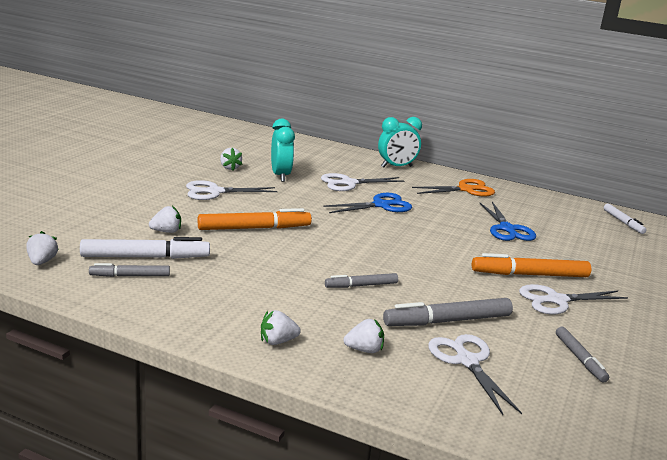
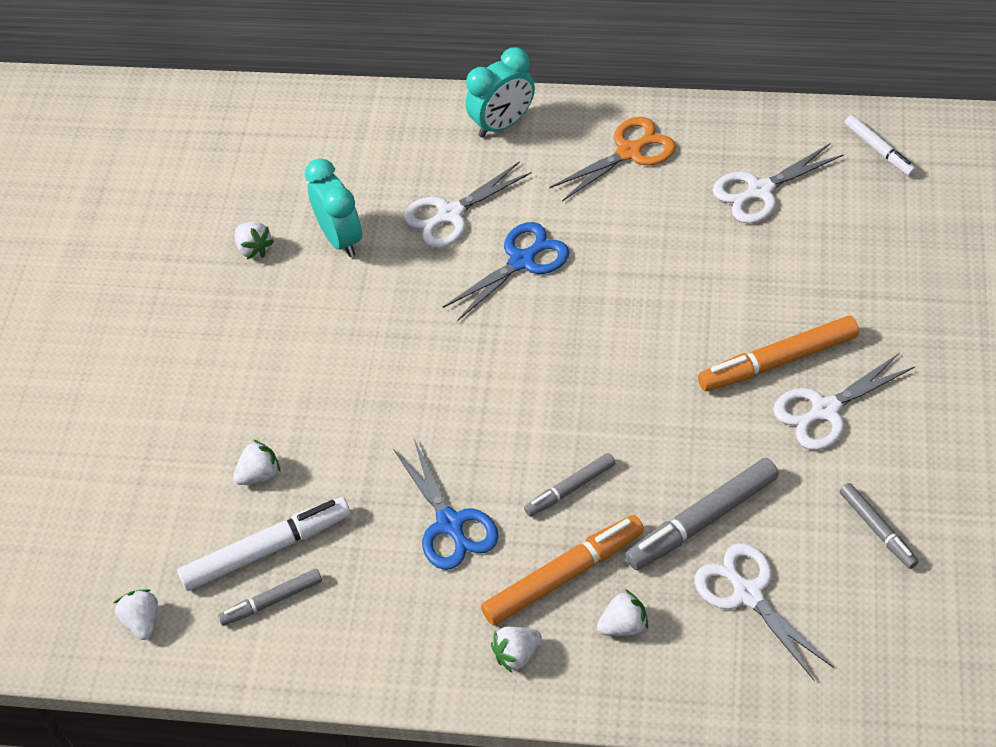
camera: 10 degrees left, 30 degrees up
white scissors [186,180,277,200] -> white scissors moved to [713,144,844,224]
orange marker [198,208,312,230] -> orange marker moved to [481,515,644,626]
blue scissors [480,202,536,241] -> blue scissors moved to [393,439,498,570]

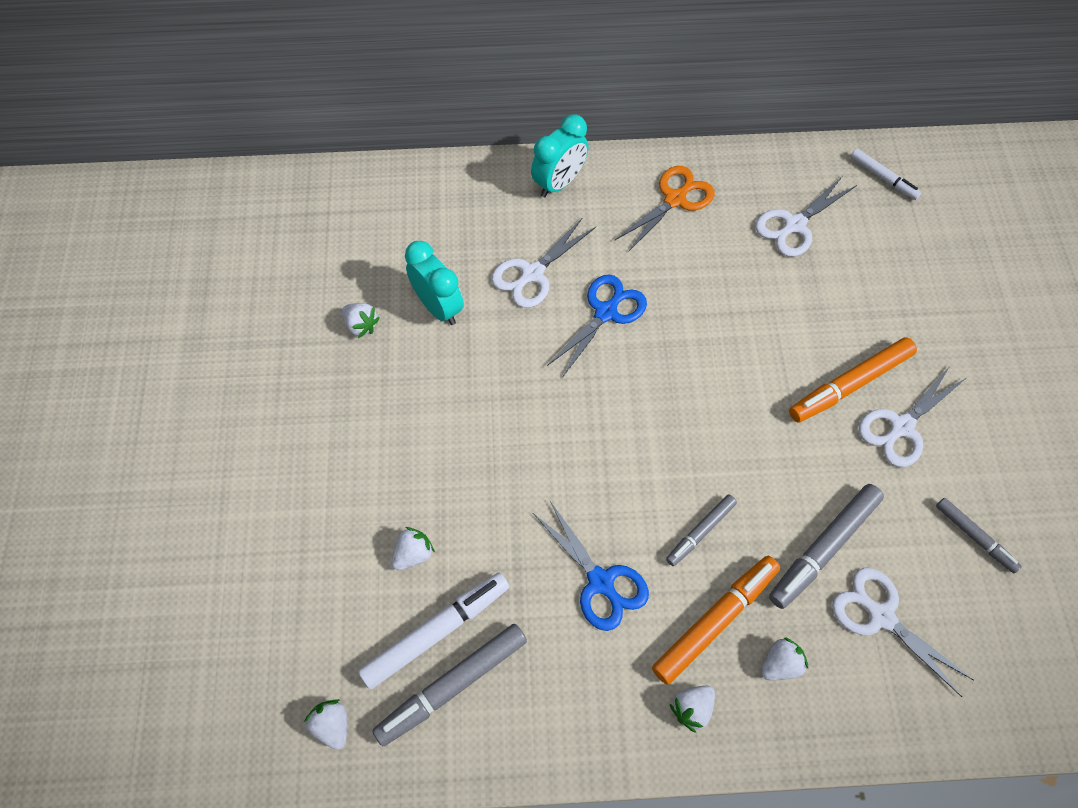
camera: 15 degrees left, 10 degrees up
grey marker [218,569,322,626] -> grey marker [372,624,527,746], size x1.69

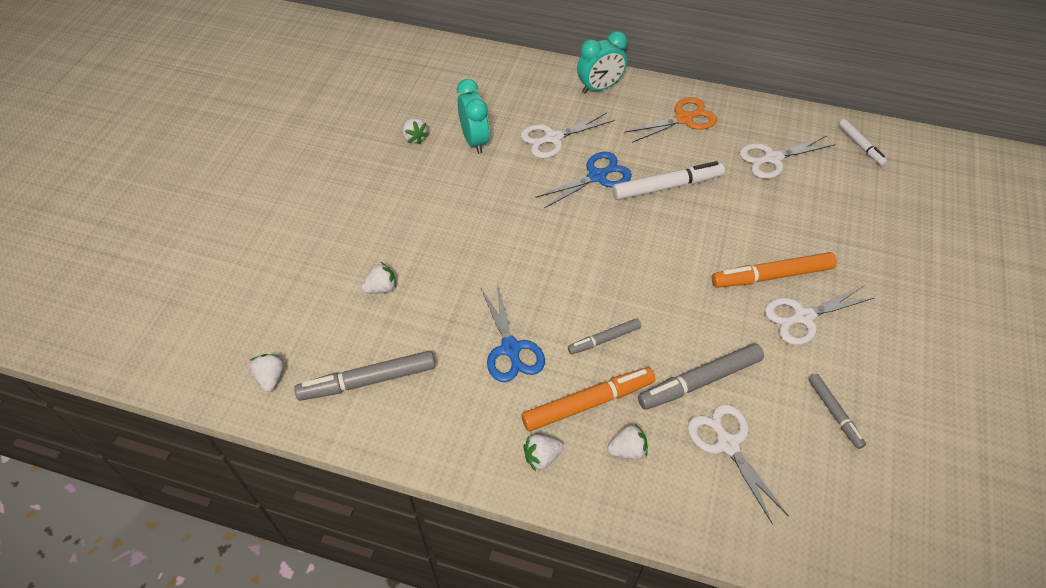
camera: 20 degrees right, 10 degrees down
white marker [358,572,509,690] -> white marker moved to [612,161,725,200]

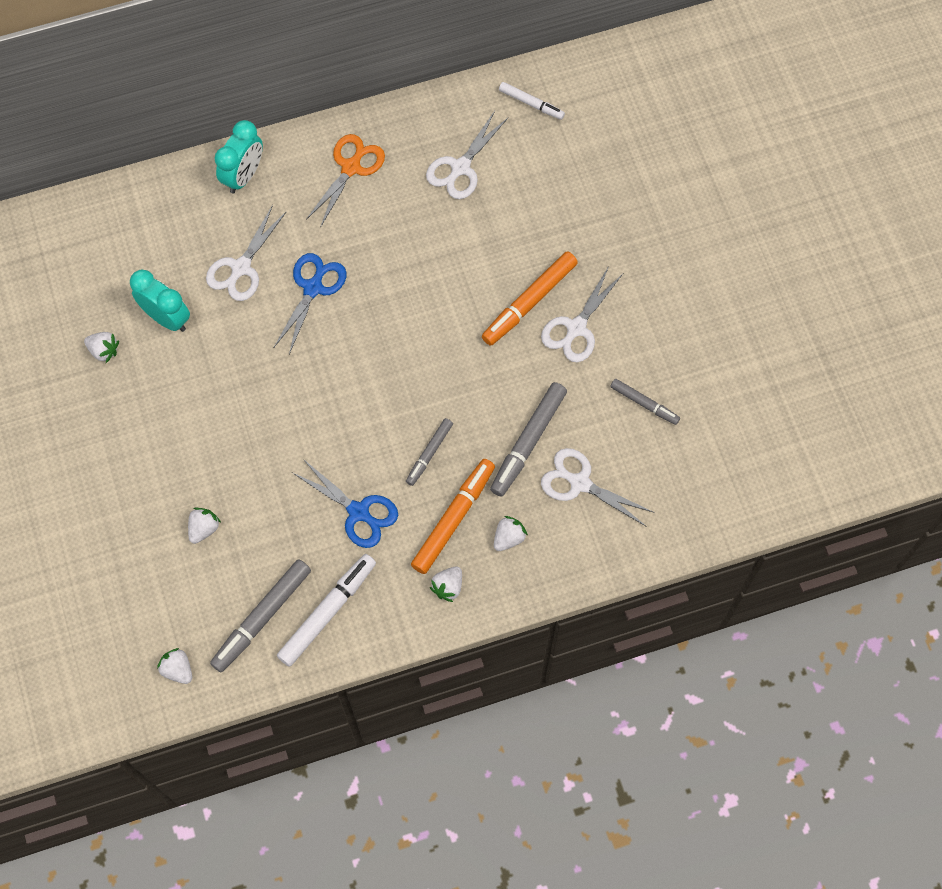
camera: 35 degrees left, 15 degrees up
white marker [612,161,725,200] -> white marker moved to [277,554,376,667]

